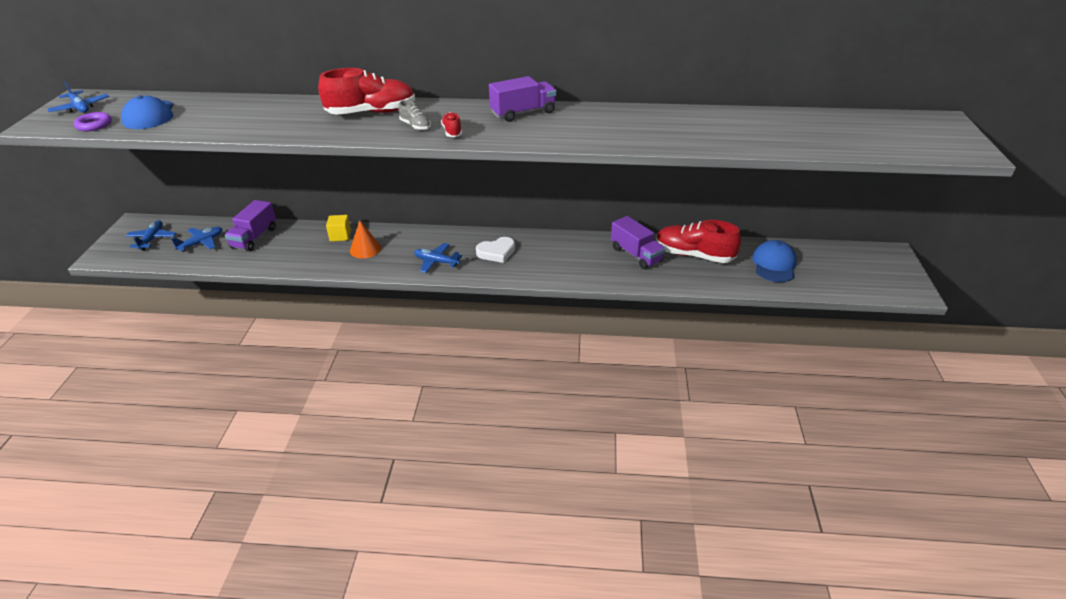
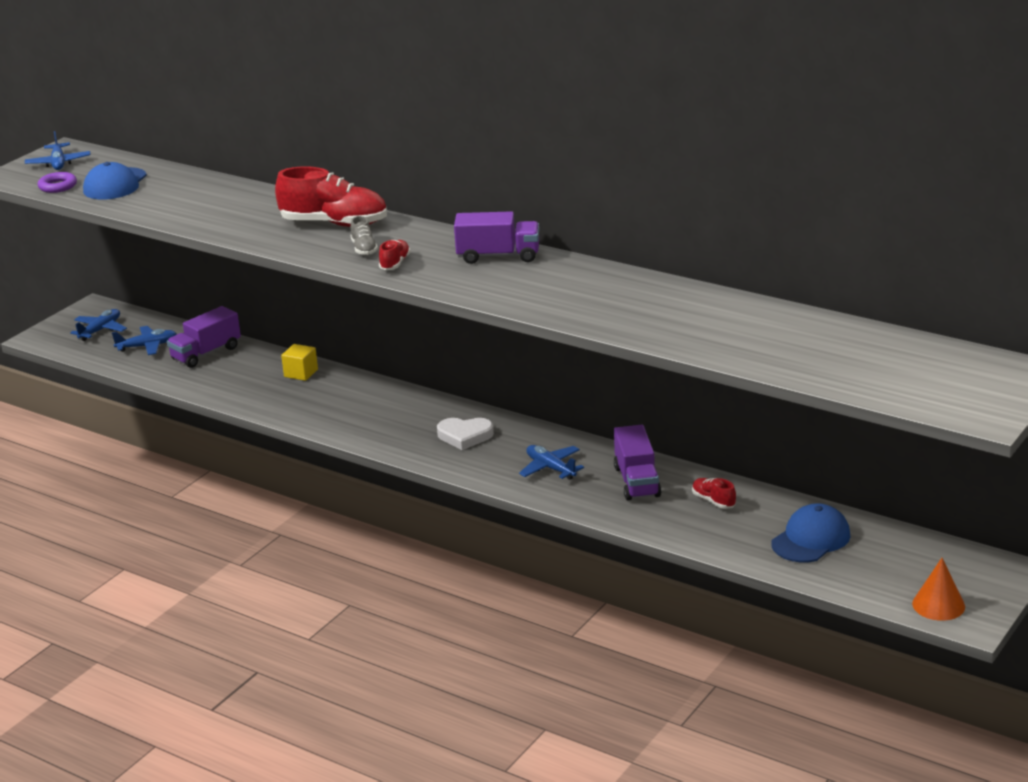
camera: 30 degrees right, 10 degrees down
orange cone [350,221,381,258] -> orange cone moved to [912,558,965,621]
blue plane [414,243,462,273] -> blue plane moved to [519,445,584,480]
red shoe [656,220,741,263] -> red shoe [692,478,736,509], size x0.46

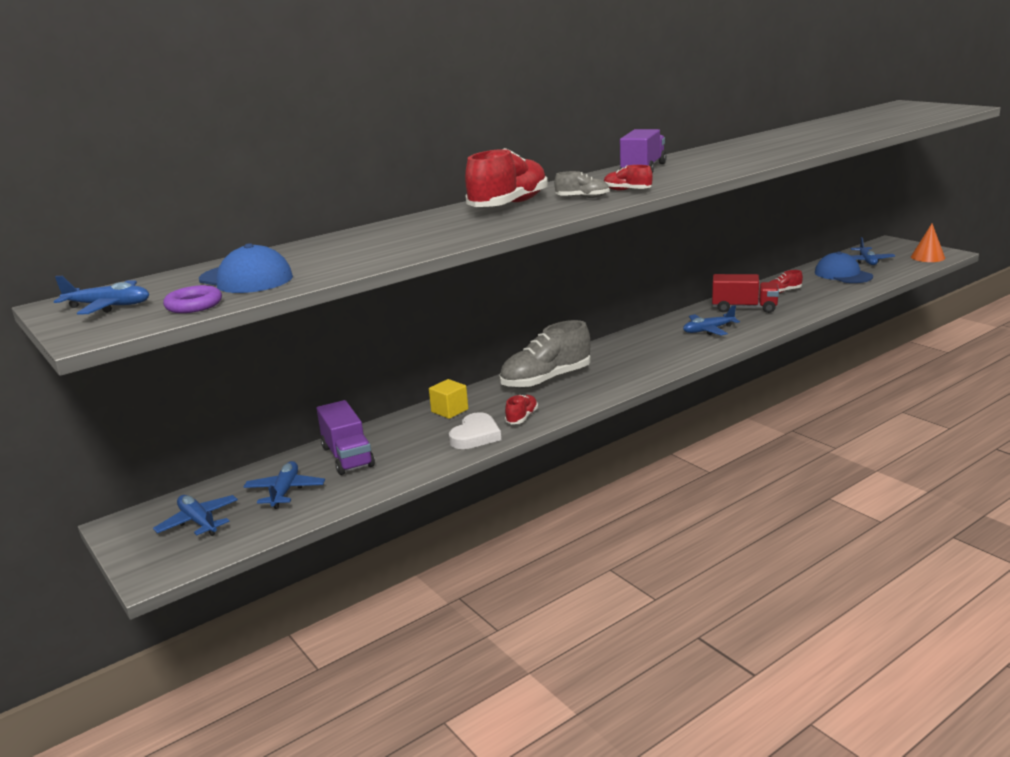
camera: 70 degrees left, 5 degrees down
white heart [437,418,494,450] -> white heart moved to [449,412,501,449]
purple truck [614,424,661,501] -> red truck [712,274,779,313]
none -> grey shoe [499,320,591,389]
none -> red shoe [505,395,538,424]
none -> blue plane [851,237,895,265]

